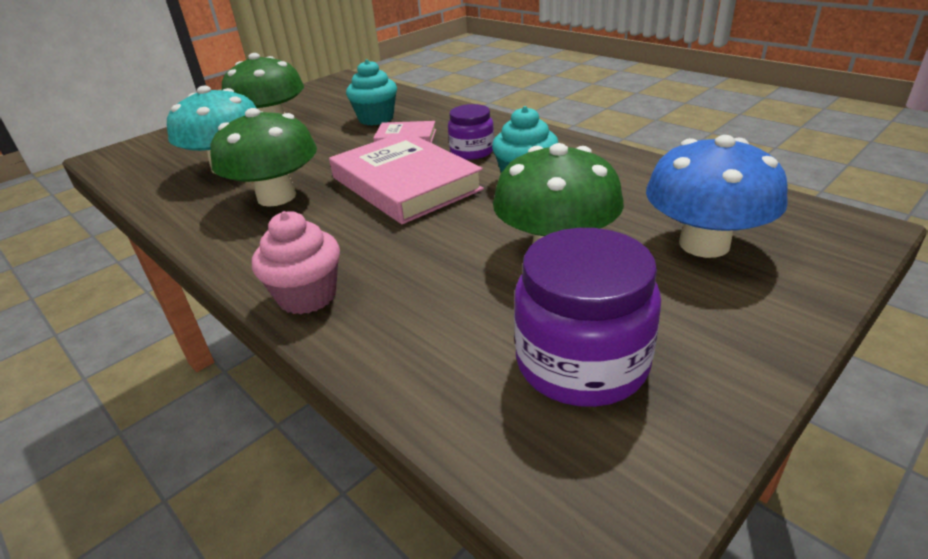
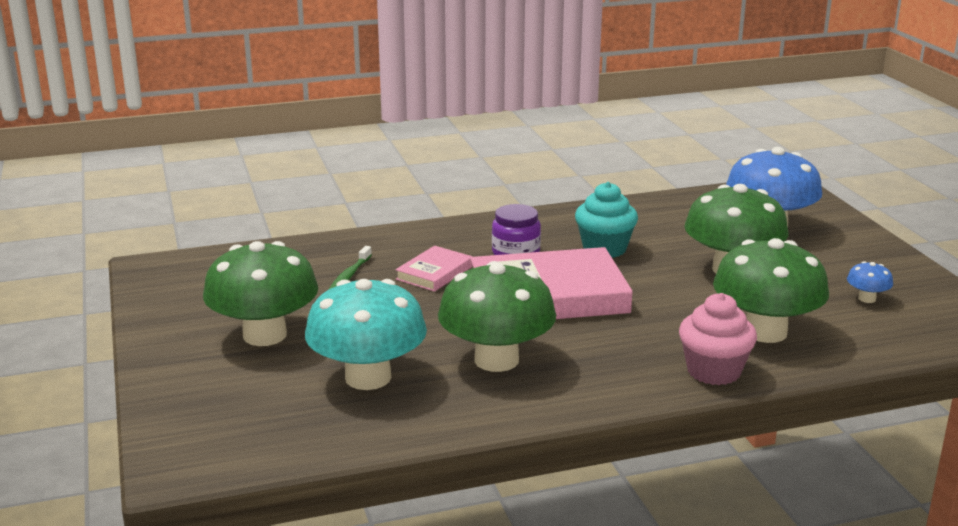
camera: 65 degrees left, 10 degrees down
turquoise cupcake [346,59,397,126] -> green toothbrush [328,246,372,290]
purple jar [514,228,661,407] -> blue mushroom [847,261,893,303]
none -> green mushroom [713,238,829,343]

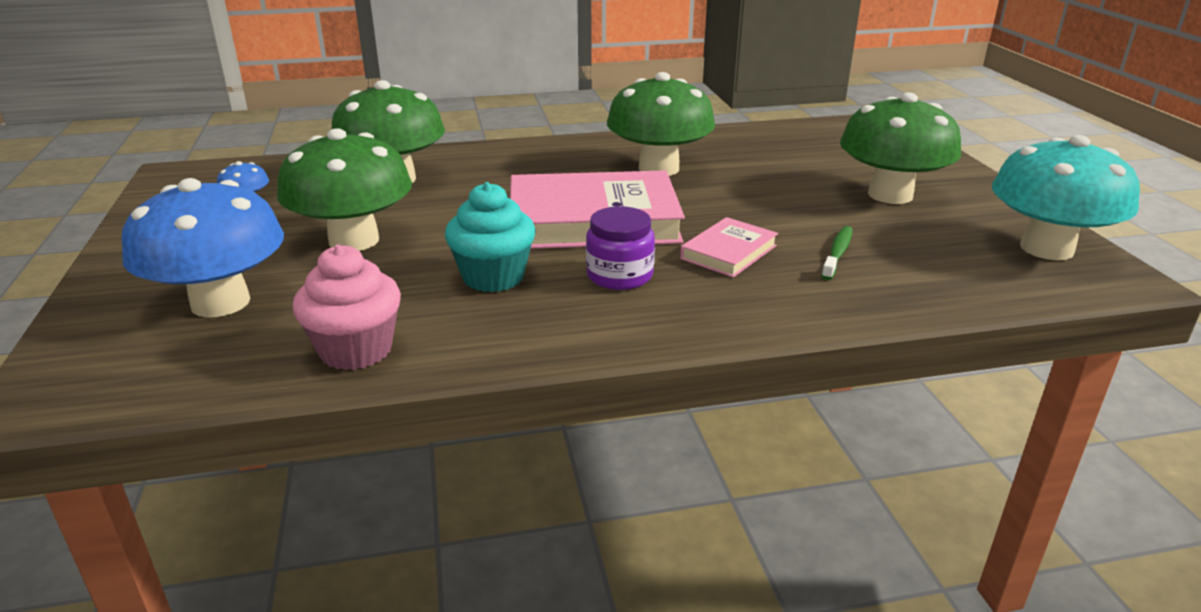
camera: 175 degrees left, 5 degrees up
turquoise mushroom [305,279,427,390] -> turquoise mushroom moved to [992,135,1140,260]
pink cupcake [679,293,757,385] -> pink cupcake moved to [293,245,401,370]

